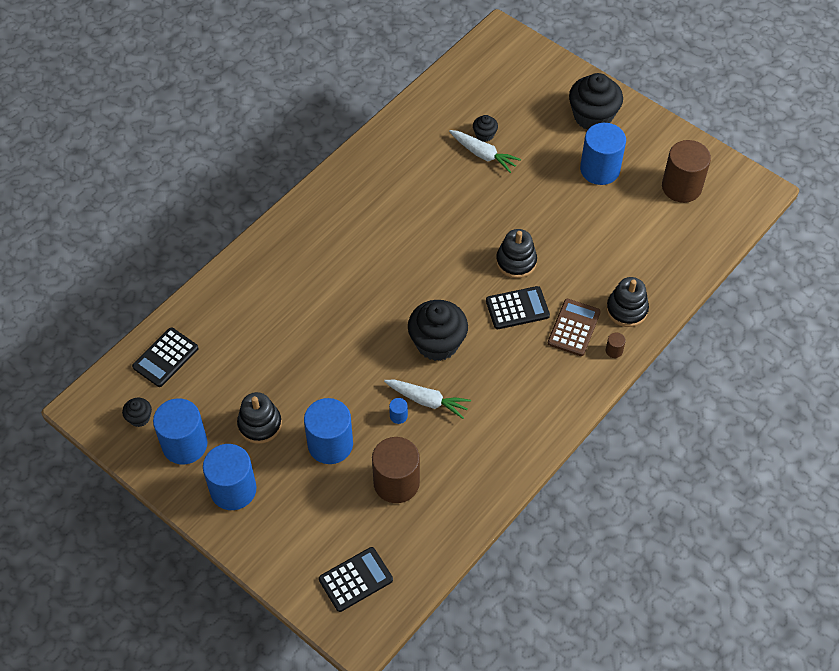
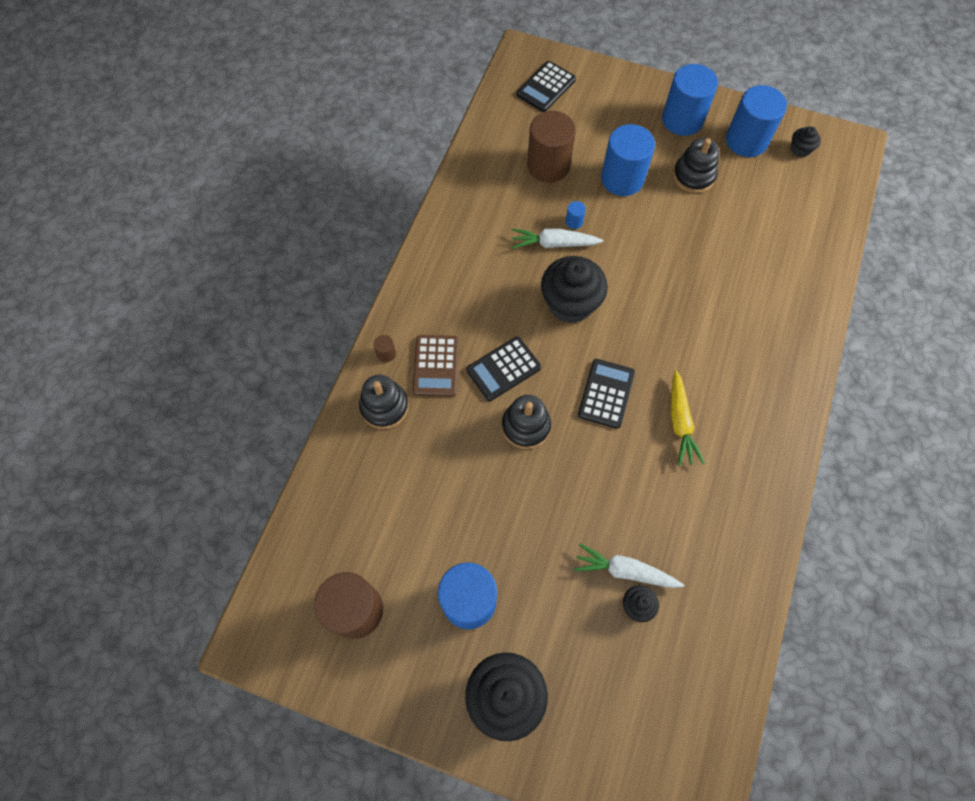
camera: 160 degrees right, 10 degrees up
black calculator [132,328,198,387] -> black calculator moved to [578,359,635,429]
none -> yellow carrot [671,370,705,466]

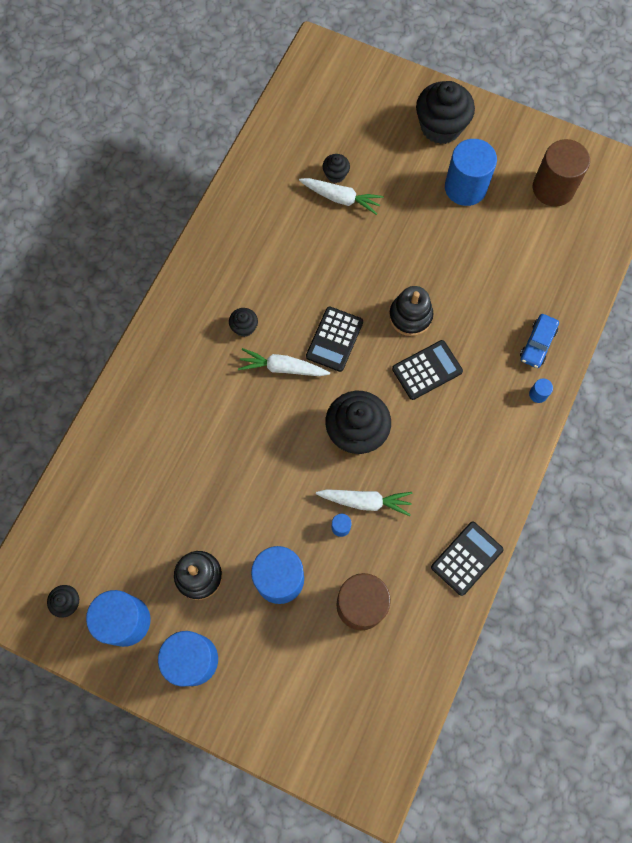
camera: 175 degrees left, 5 degrees up
black stacking toy [359,375,409,429] -> blue car [520,314,559,368]
brown cylinder [374,335,396,362] -> blue cylinder [529,378,553,403]
brown calculator [413,335,459,397] -> none
black calculator [517,61,576,112] -> black calculator moved to [431,521,504,596]
yellow carrot [671,370,705,466] -> none
none -> black cupcake [229,308,258,337]
none -> white carrot [238,348,330,376]

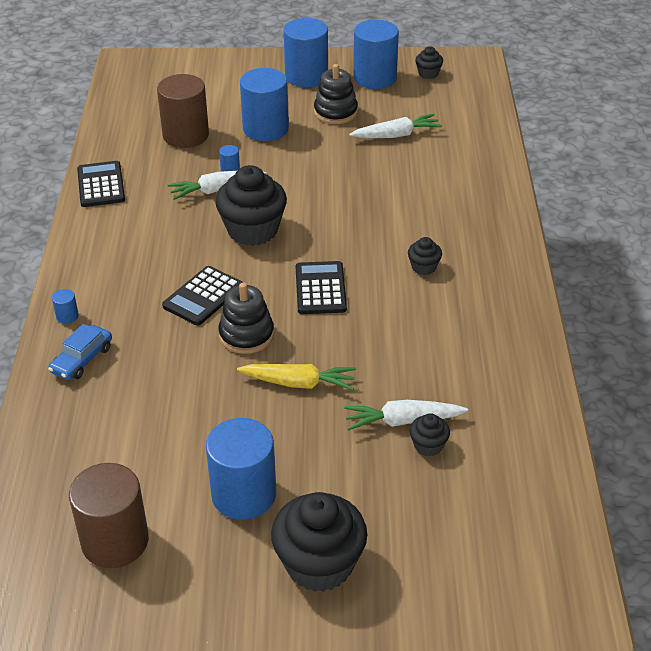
camera: 155 degrees right, 30 degrees down
white carrot [238,348,330,376] -> white carrot moved to [349,114,442,138]
black calculator [431,521,504,596] -> black calculator turned 150 degrees clockwise [77,161,125,207]
blue car [520,314,559,368] -> blue car turned 150 degrees counterclockwise [48,324,112,380]
none -> yellow carrot [237,364,356,390]

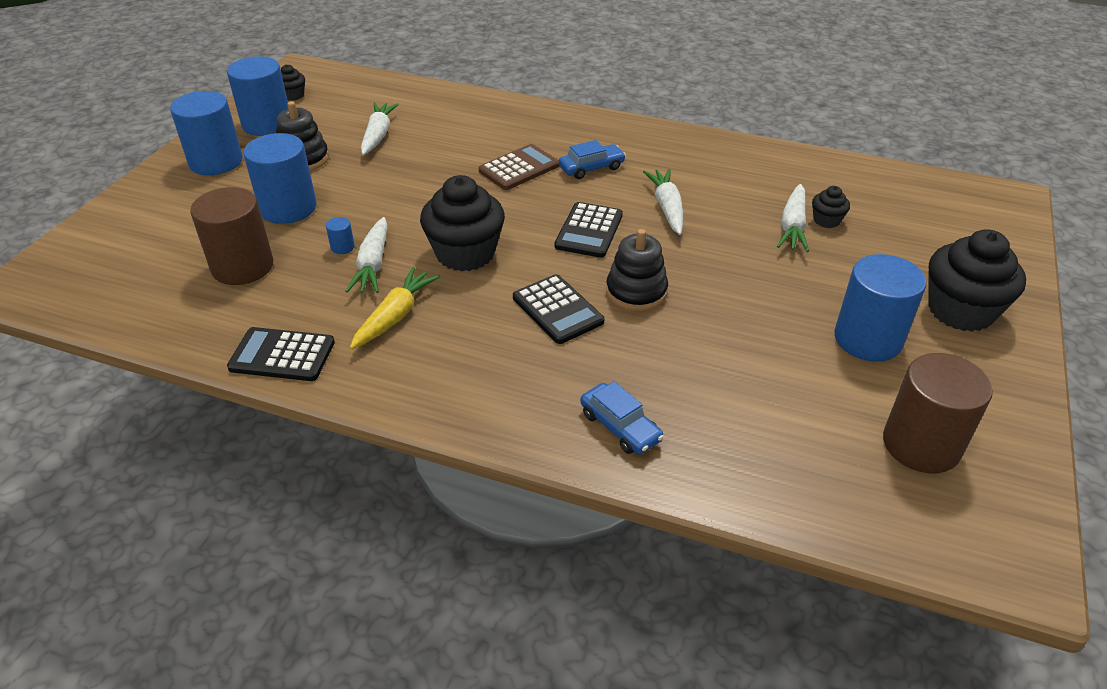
camera: 70 degrees left, 0 degrees up
blue cylinder [52,289,79,324] -> none
yellow carrot [237,364,356,390] -> yellow carrot moved to [350,267,440,349]
black calculator [296,261,347,314] -> black calculator turned 90 degrees counterclockwise [555,202,623,258]
black cupcake [408,237,442,275] -> blue car [559,140,626,179]
none -> brown calculator [479,144,559,190]
none -> white carrot [643,169,683,235]

